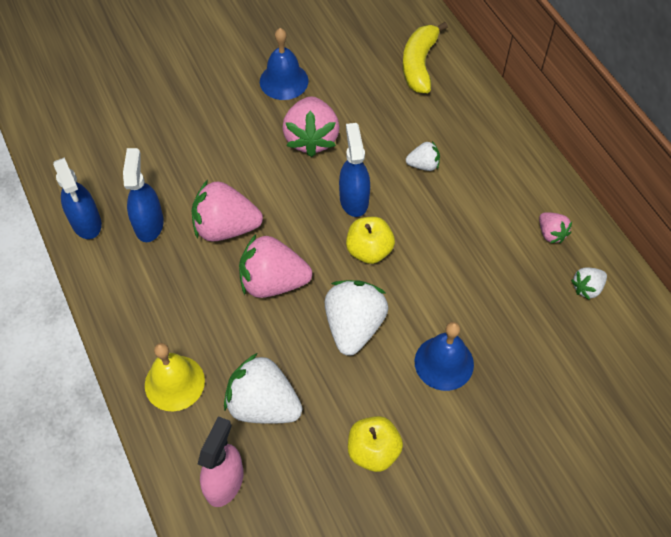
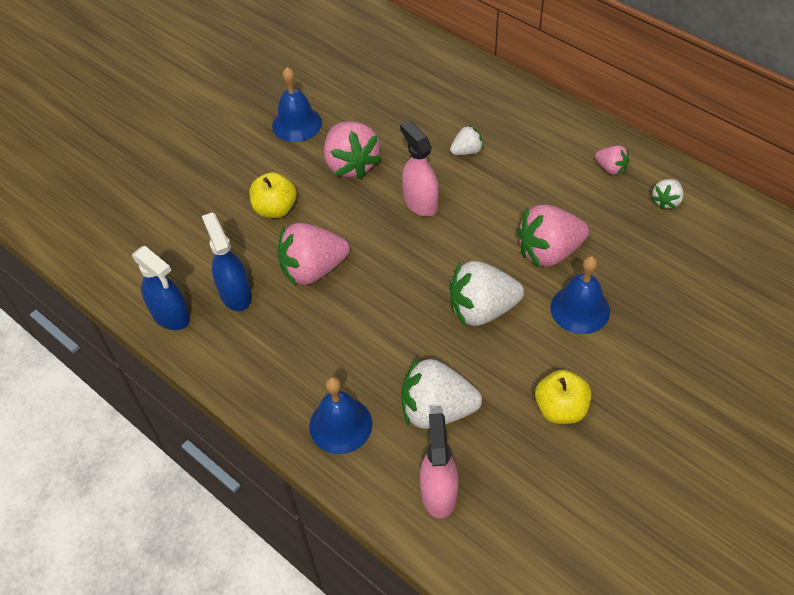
camera: 20 degrees left, 5 degrees down
yellow bell [145,343,205,411] -> blue bell [309,377,372,454]
pink strawberry [239,234,312,298] -> pink strawberry moved to [517,205,589,268]
white strawberry [325,280,388,356] -> white strawberry turned 90 degrees counterclockwise [449,261,524,326]
blue spray bottle [339,123,370,217] -> pink spray bottle [400,120,439,217]
yellow apple [346,217,395,264] -> yellow apple moved to [249,172,297,218]
yellow banana [402,22,448,93] -> none

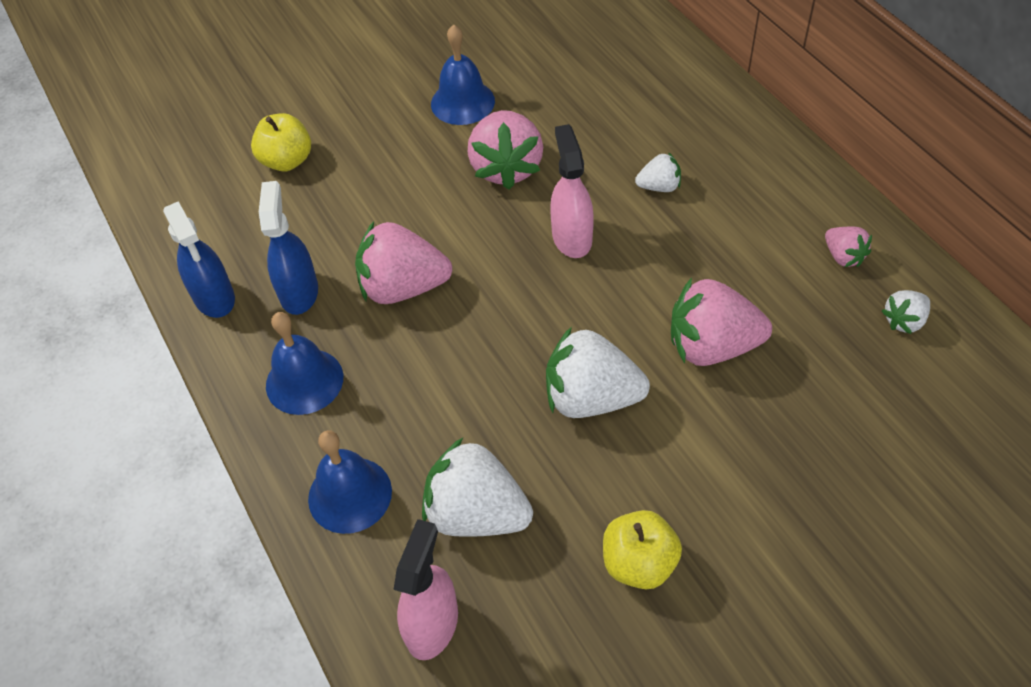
camera: 20 degrees right, 0 degrees up
yellow apple [249,172,297,218] -> yellow apple moved to [251,113,311,171]
blue bell [551,256,610,334] -> blue bell moved to [266,312,343,415]

